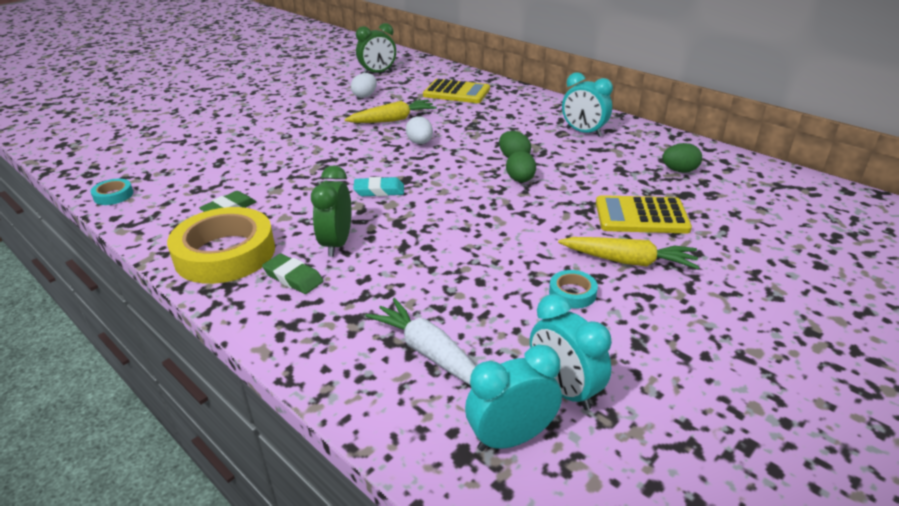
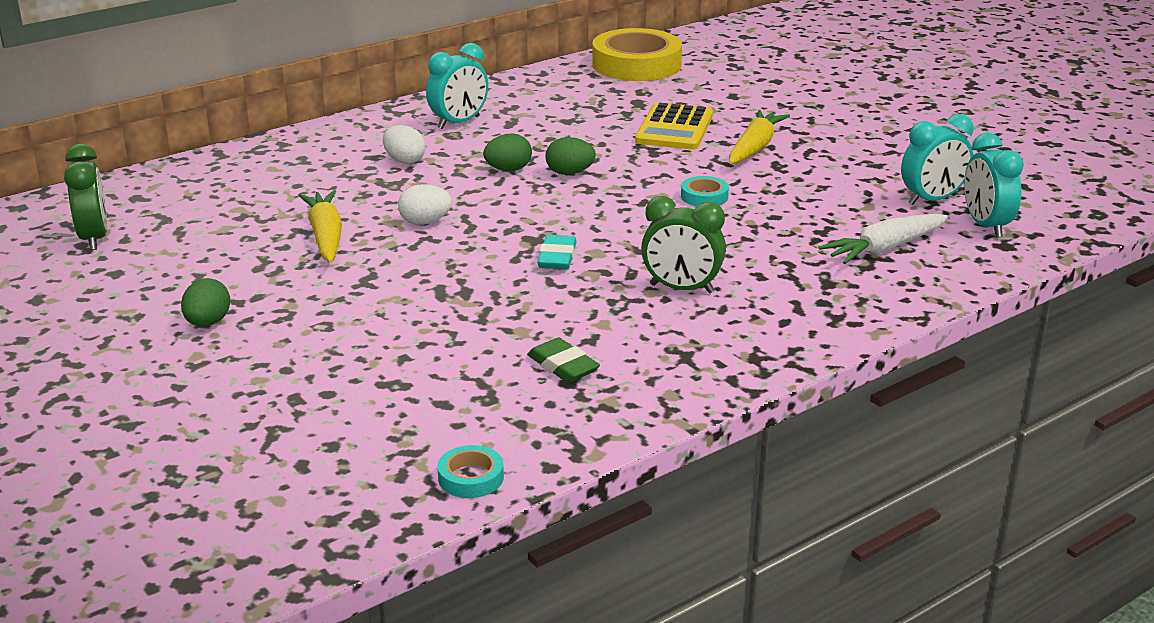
camera: 80 degrees left, 5 degrees down
yellow tape [167,207,275,284] -> yellow tape moved to [592,28,682,81]
green eraser [262,254,324,294] -> none
white egg [351,73,377,98] -> white egg moved to [383,125,426,164]
yellow calculator [423,79,490,103] -> none
turquoise tape [549,270,598,309] -> turquoise tape moved to [681,176,729,206]
green egg [662,143,702,173] -> green egg moved to [181,278,231,327]

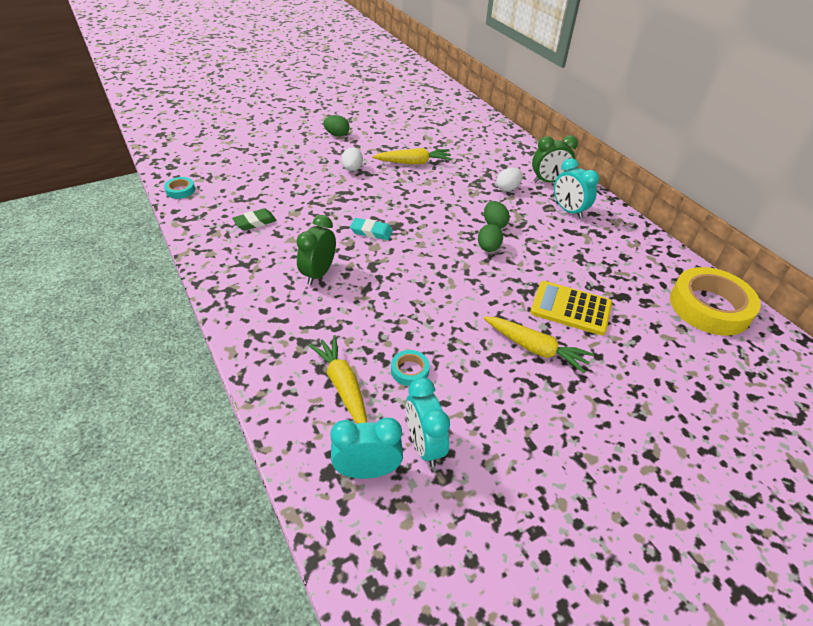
camera: 95 degrees right, 15 degrees up
green clock [64,144,107,250] -> green clock moved to [532,135,578,183]
white egg [398,184,452,225] -> white egg moved to [341,148,363,171]
turquoise tape [681,176,729,206] -> turquoise tape moved to [391,350,430,386]
white carrot [818,214,948,264] -> yellow carrot [308,335,367,424]

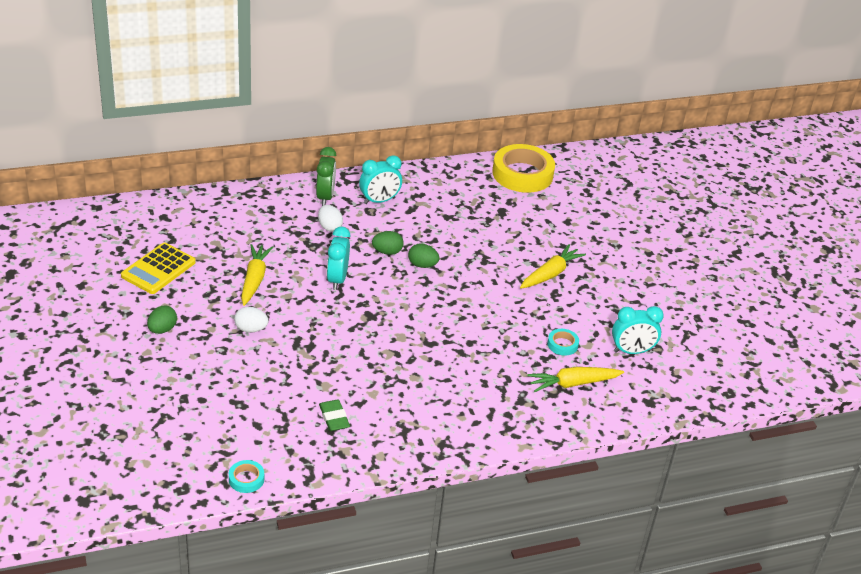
camera: 80 degrees left, 5 degrees down
green clock [296,215,336,285] -> none
turquoise clock [330,417,403,479] -> turquoise clock moved to [327,227,350,290]
turquoise eraser [350,218,393,240] -> none
yellow calculator [530,281,612,335] -> yellow calculator moved to [121,243,196,294]

